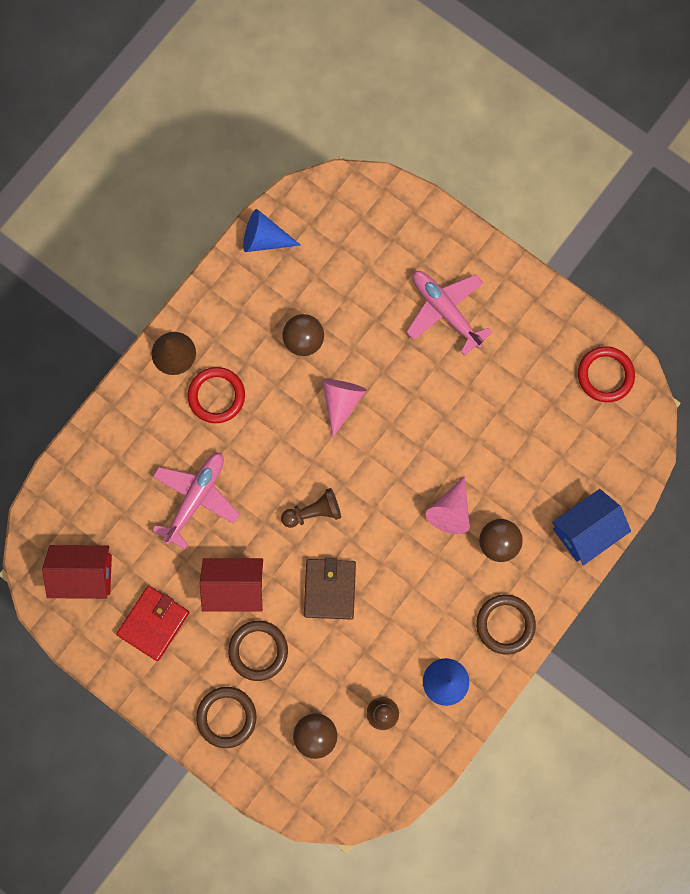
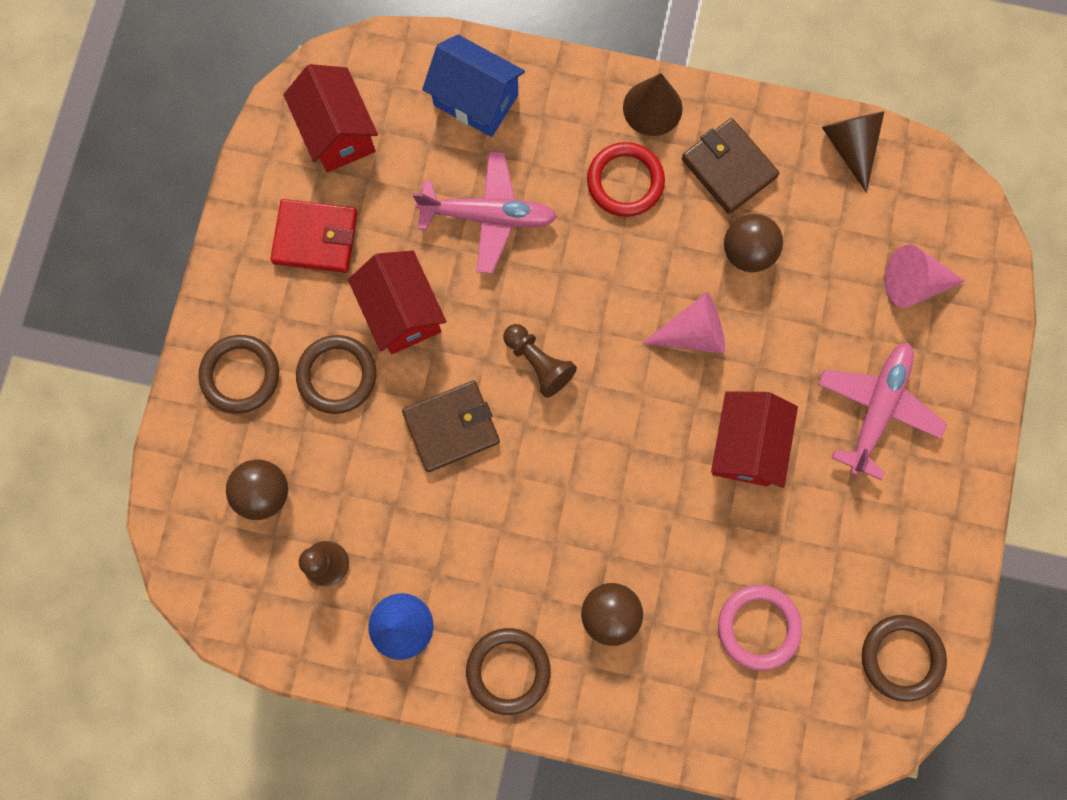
camera: 65 degrees right, 0 degrees up
blue cone [243,209,300,252] -> brown cone [822,111,885,193]
pink cone [426,476,470,534] -> pink cone moved to [884,245,965,308]
blue house [552,489,631,565] -> blue house moved to [422,35,525,137]
red ring [578,347,635,402] -> brown ring [862,615,947,702]
none -> brown wallet [682,118,780,214]
none -> red house [711,391,798,488]
none -> pink ring [718,585,802,671]

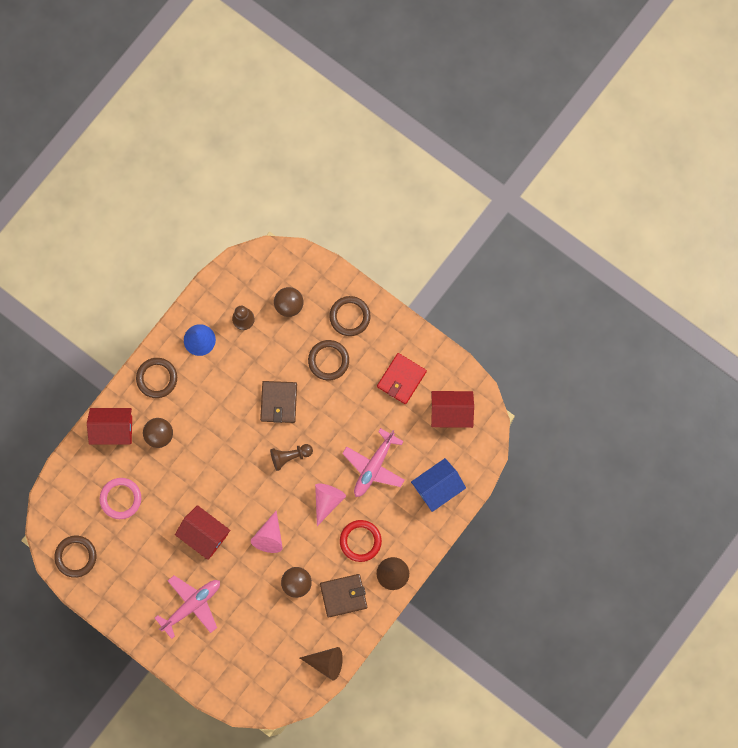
camera: 115 degrees right, 0 degrees up
red house [348,250,446,354] -> red house moved to [87,408,132,445]
pink plane [818,343,947,480] -> pink plane turned 90 degrees counterclockwise [155,576,220,639]
pink cone [884,245,965,308] -> pink cone moved to [315,483,346,526]

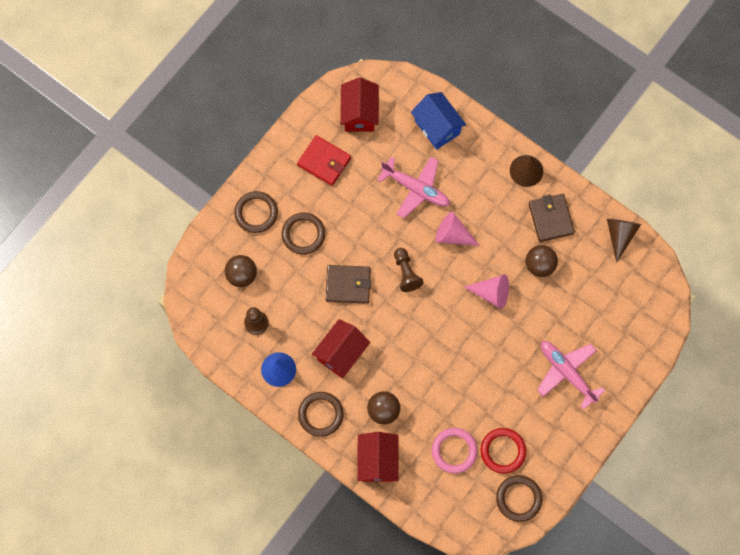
camera: 90 degrees left, 5 degrees down
red house [175,505,231,560] -> red house moved to [312,319,370,378]
red ring [340,520,382,562] -> red ring moved to [480,428,526,474]

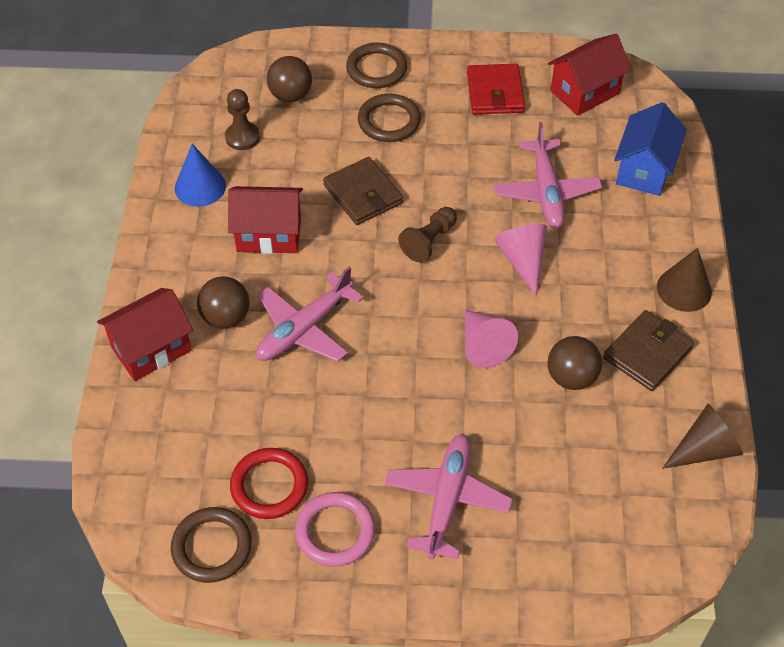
camera: 55 degrees right, 20 degrees down
brown ring [298,392,344,437] -> none
pink ring [432,428,477,474] -> pink ring moved to [295,492,375,567]
none -> pink plane [256,266,364,362]

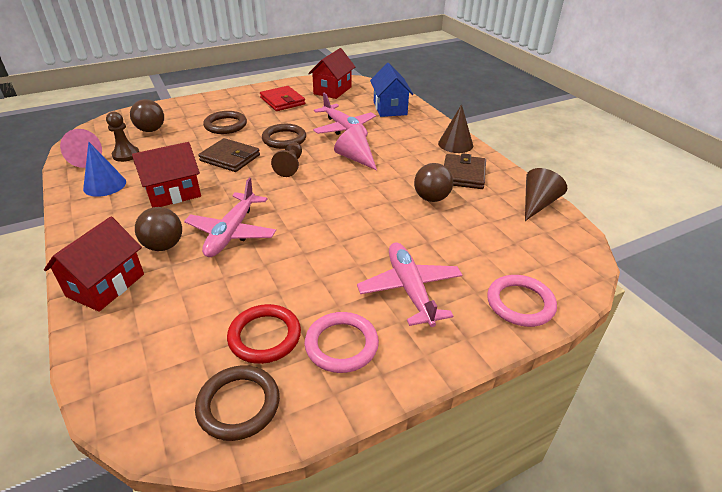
camera: 30 degrees left, 15 degrees down
brown ring [346,43,407,88] -> brown ring moved to [262,124,306,149]
pink cone [465,310,518,368] -> pink cone moved to [60,129,102,168]
none -> pink ring [487,275,557,327]

